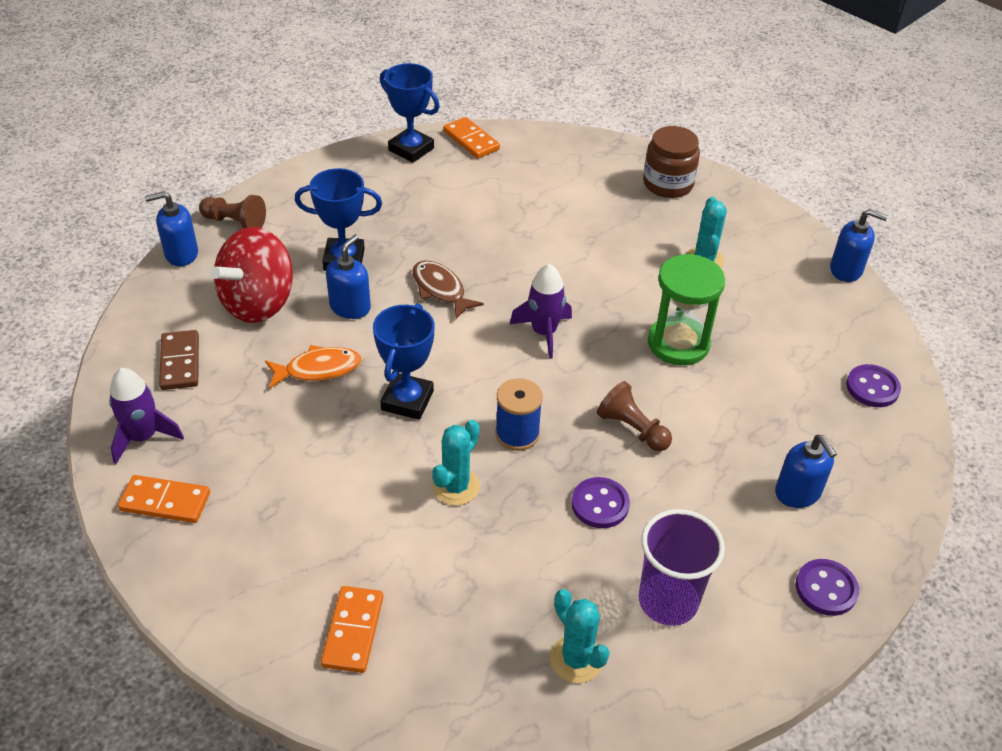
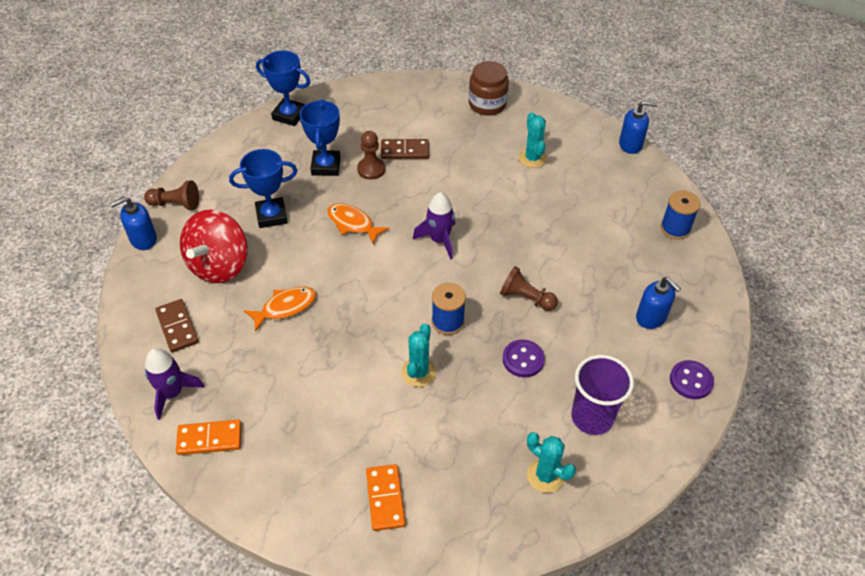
camera: 15 degrees left, 5 degrees up
blue soap dispenser [326,235,371,319] -> none
blue trophy [373,303,434,420] -> blue trophy moved to [300,99,341,176]
brown fish [412,260,484,319] -> orange fish [327,203,389,244]
orange domino [443,117,500,159] -> none
green hourglass [648,254,725,365] -> none
purple button [846,364,901,407] -> blue spool [661,190,700,240]
none -> brown pawn [357,131,385,180]
none -> brown domino [381,139,429,159]

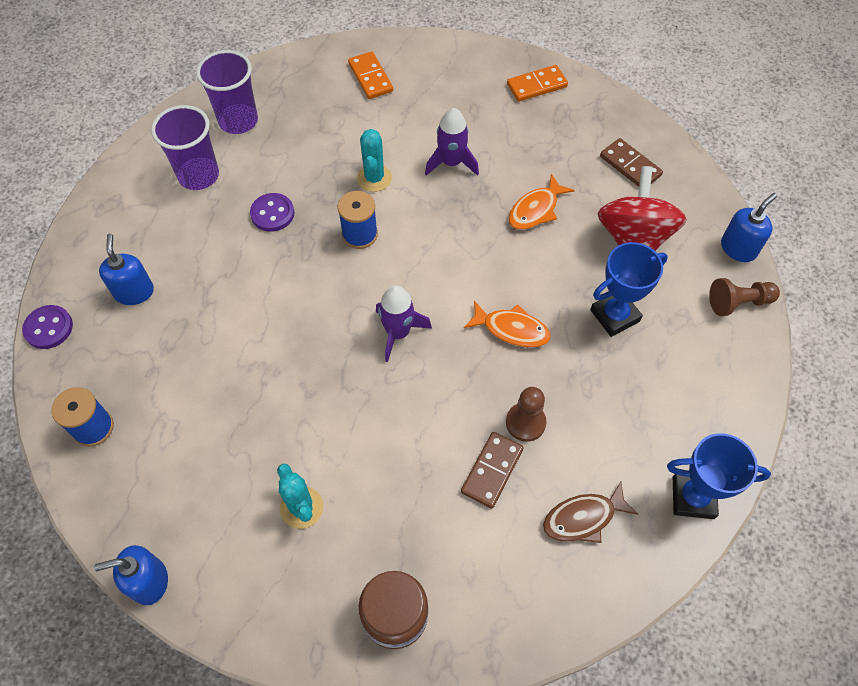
camera: 165 degrees right, 10 degrees up
purple rocket [145,348,204,420] -> purple rocket moved to [425,108,479,176]
blue trophy [300,99,341,176] -> none
brown domino [381,139,429,159] -> brown domino turned 45 degrees counterclockwise [461,432,524,509]
brown pawn [500,266,558,311] -> none
turquoise cactus [527,432,576,493] -> purple cup [196,50,258,134]
blue soap dispenser [636,277,681,329] -> blue soap dispenser turned 45 degrees clockwise [99,234,154,305]
purple button [670,360,714,399] -> purple button moved to [22,305,73,349]
none -> brown fish [543,482,639,543]

